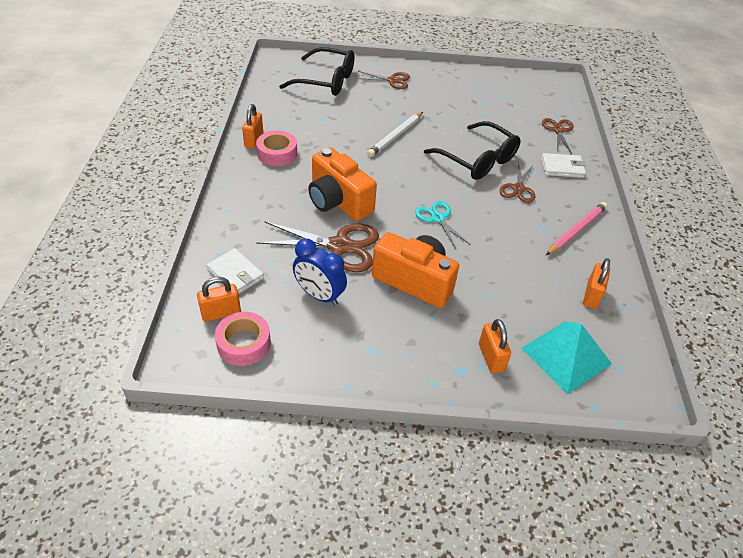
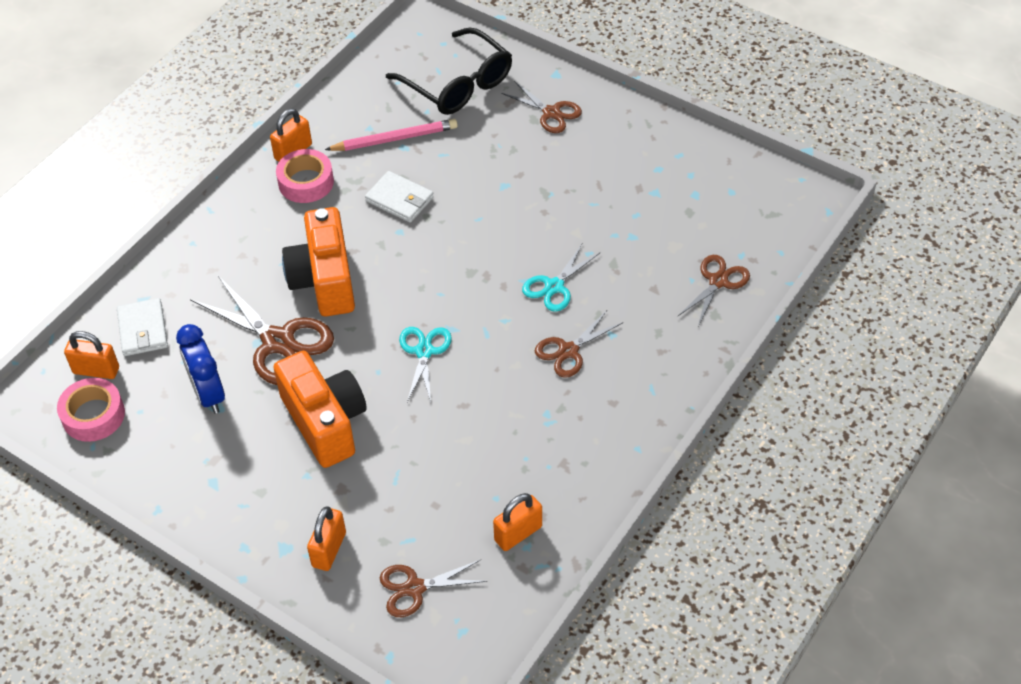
camera: 35 degrees right, 5 degrees up
white pencil [367,112,423,157] -> none
black glasses [424,121,520,180] -> turquoise scissors [522,244,601,312]
turquoise pyramid [521,321,612,394] -> brown scissors [380,560,488,617]
white wallet [541,153,586,178] -> white wallet moved to [365,171,434,223]
pink pencil [546,202,608,255] -> pink pencil moved to [325,119,458,151]

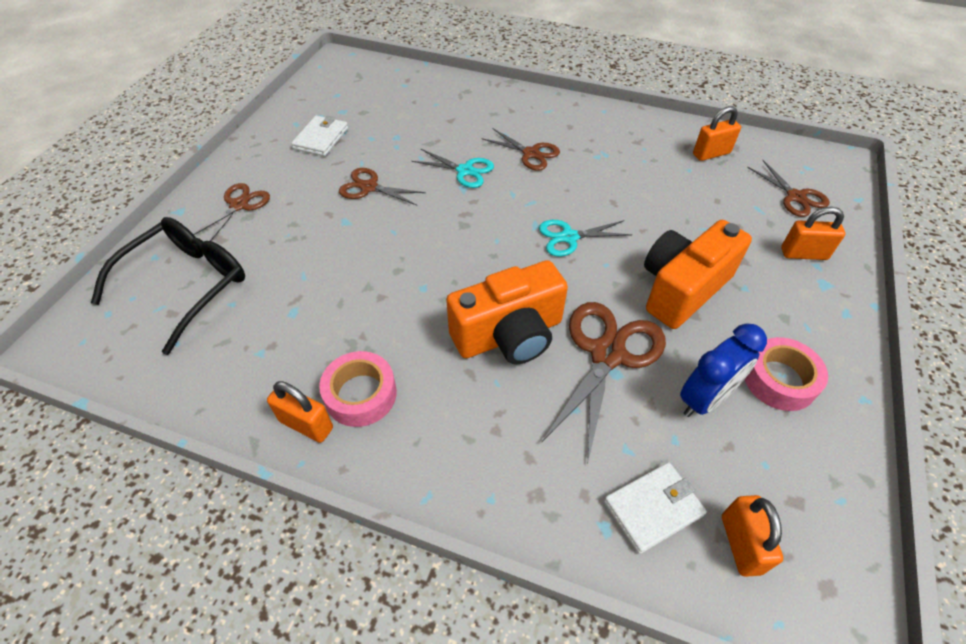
camera: 105 degrees left, 0 degrees up
pink tape [57,378,125,442] -> pink tape moved to [745,337,828,411]
pink pencil [325,119,458,151] -> none
white wallet [365,171,434,223] -> white wallet moved to [291,115,348,156]
orange padlock [493,493,542,551] -> orange padlock turned 60 degrees counterclockwise [693,106,741,161]
brown scissors [678,255,750,326] -> brown scissors moved to [339,168,426,205]

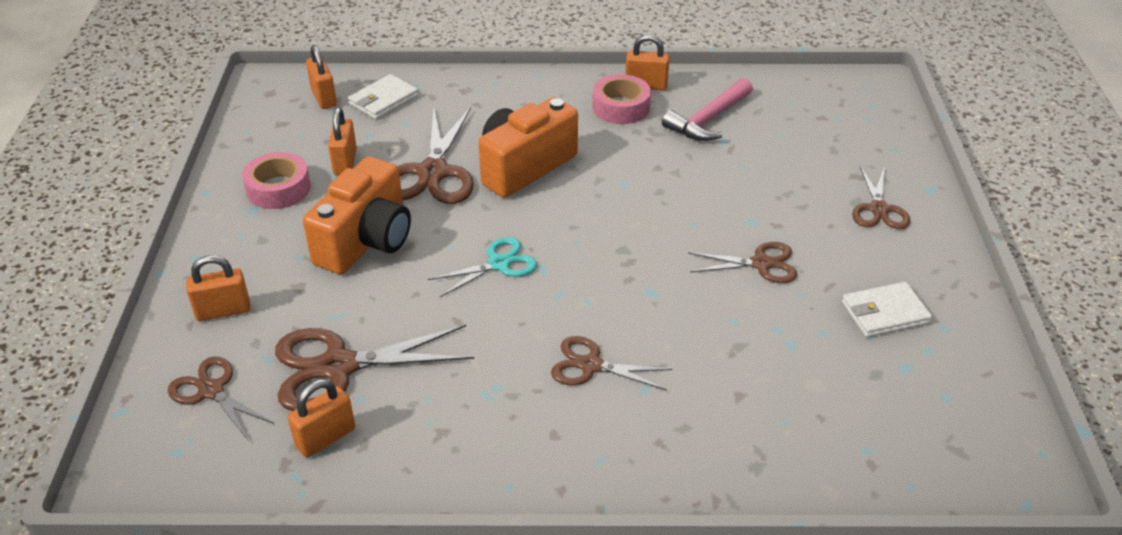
camera: 160 degrees right, 10 degrees down
black glasses [91,217,245,355] -> none
white wallet [291,115,348,156] -> white wallet turned 75 degrees clockwise [842,282,932,337]
turquoise scissors [411,149,494,188] -> none
blue clock [680,324,767,417] -> orange padlock [328,107,357,175]
none -> brown scissors [275,325,474,411]
none -> pink hammer [662,78,753,141]

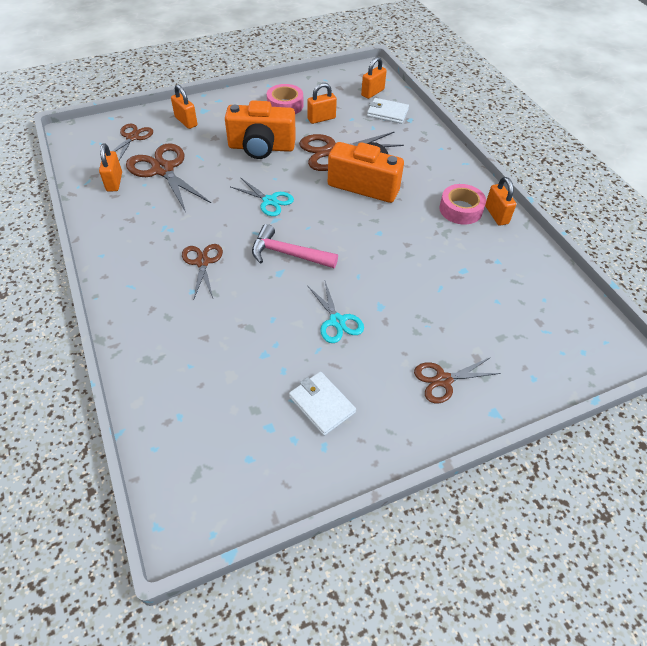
camera: 65 degrees right, 10 degrees up
orange padlock [287,379,355,458] -> orange padlock turned 60 degrees clockwise [99,143,122,192]
pink hammer [662,78,753,141] -> pink hammer moved to [252,224,338,268]
brown scissors [688,242,797,283] -> turquoise scissors [308,281,364,343]

